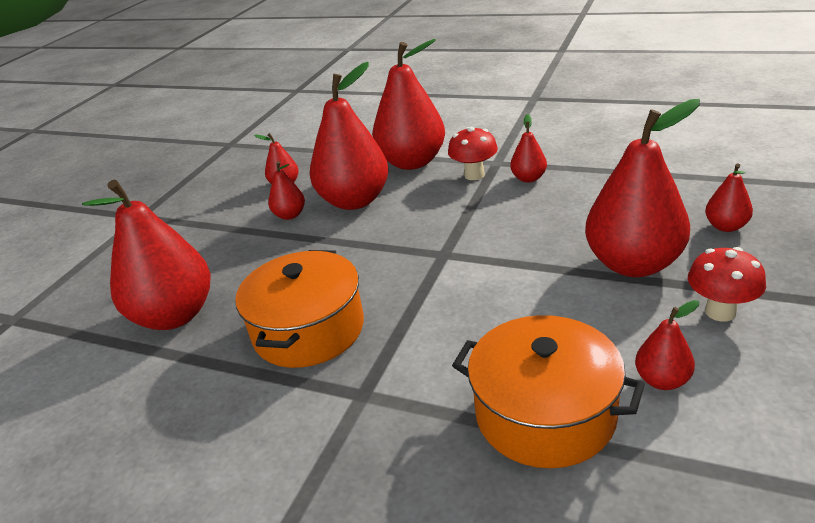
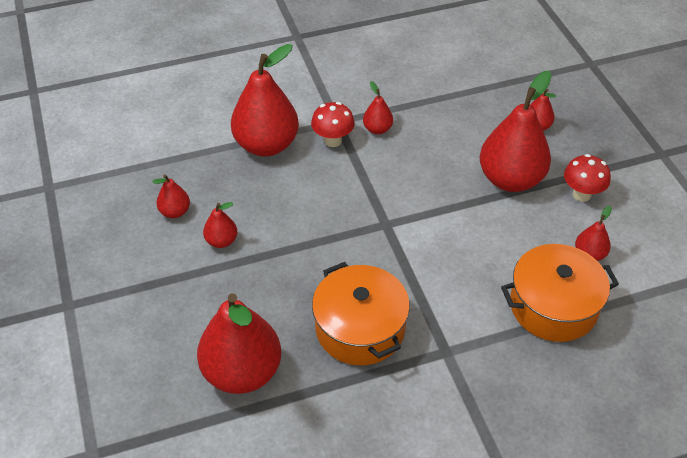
camera: 45 degrees left, 15 degrees up
red pear [310,62,388,210] -> none

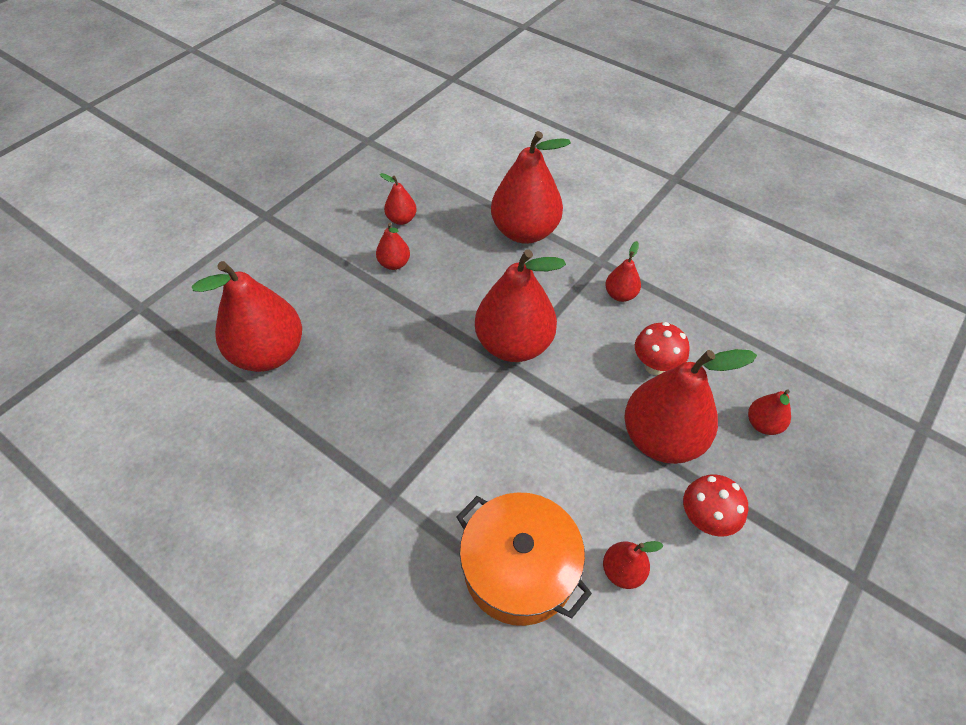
camera: 55 degrees right, 5 degrees up
red mushroom [311,102,355,147] -> red mushroom moved to [635,322,690,375]
orange pot [312,262,410,365] -> none
none -> red pear [475,249,566,362]

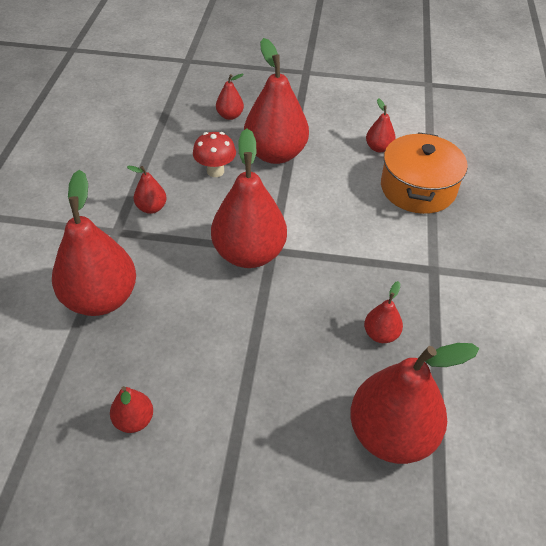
camera: 120 degrees left, 5 degrees down
red pear [376,223,410,270] -> red pear moved to [364,281,403,343]
red mushroom [683,474,748,537] -> none

